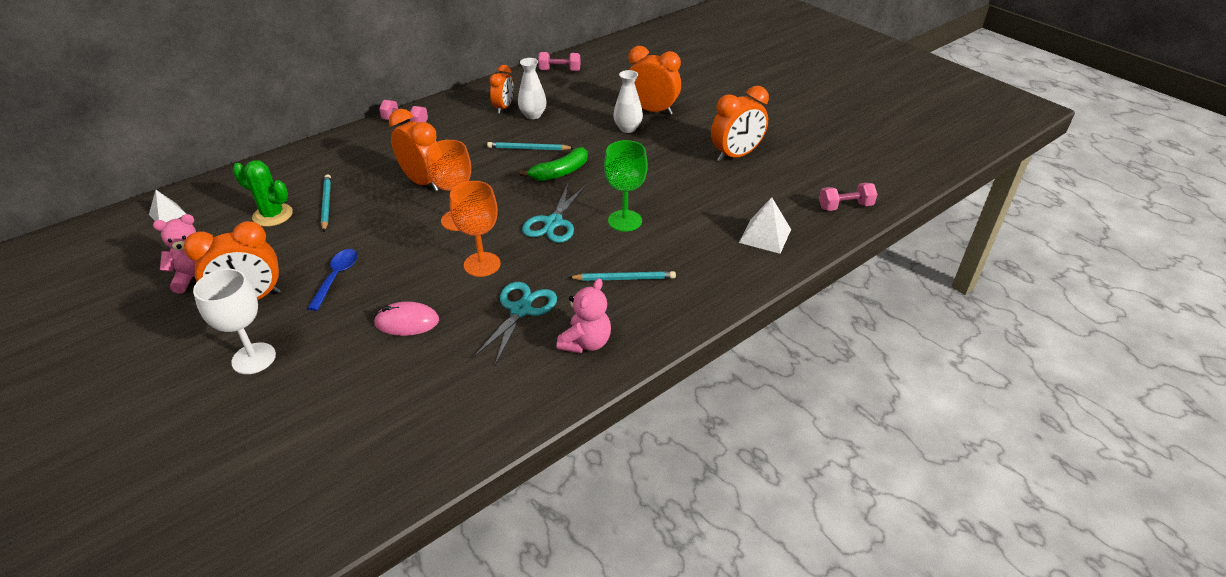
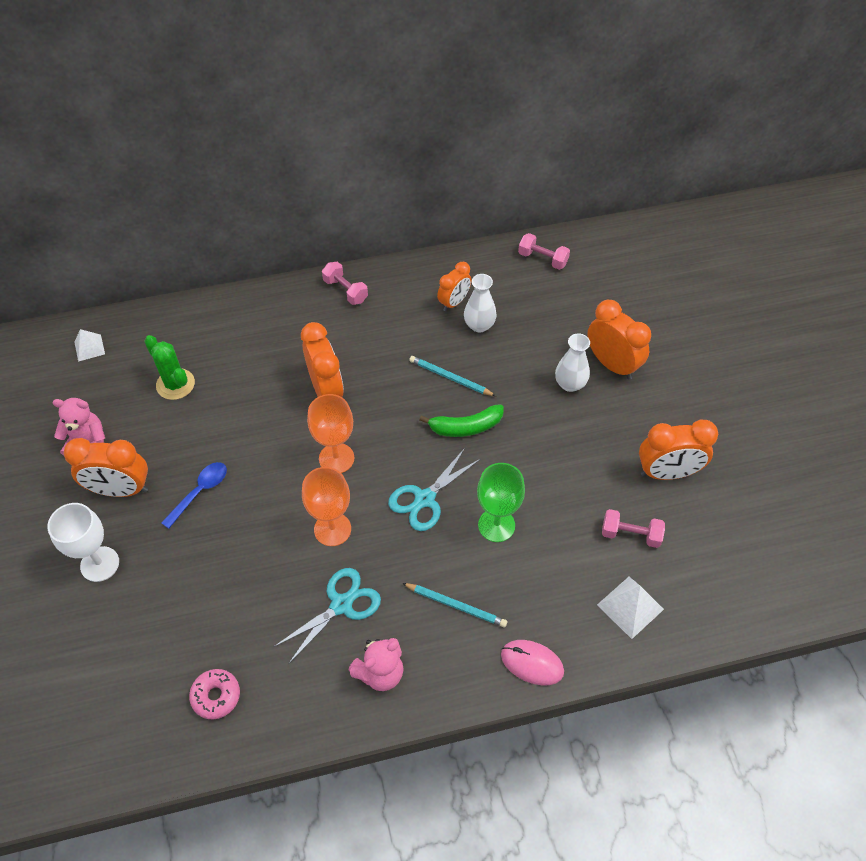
camera: 25 degrees right, 15 degrees up
turquoise pencil [321,174,331,232] -> none
pink mouse [374,301,439,336] -> pink mouse moved to [501,640,564,685]
pink dumbbell [819,183,878,211] -> pink dumbbell moved to [602,509,665,548]
none -> pink donut [189,669,240,719]

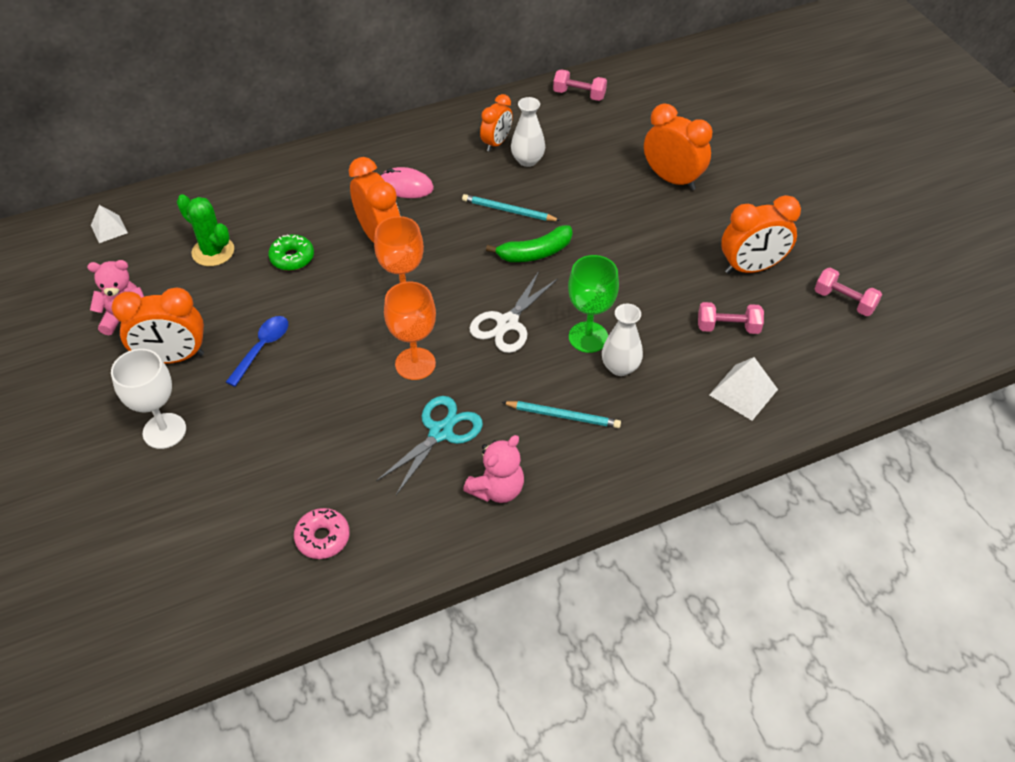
camera: 10 degrees left, 5 degrees down
pink dumbbell [322,262,368,305] -> pink dumbbell moved to [815,268,882,316]
turquoise scissors [388,448,481,531] -> white scissors [469,271,558,353]
pink mouse [501,640,564,685] -> pink mouse moved to [380,167,434,198]
white vase [555,333,590,392] -> white vase moved to [602,304,643,376]
none -> green donut [268,234,314,271]

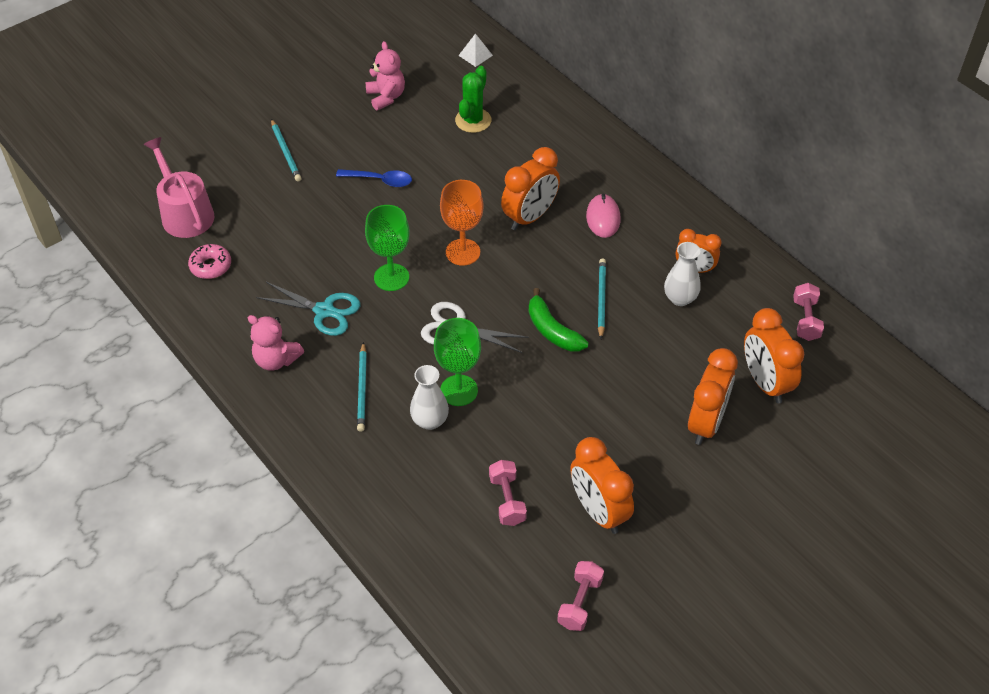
camera: 75 degrees right, 0 degrees up
white goblet [111,349,186,449] -> turquoise pencil [271,119,302,181]
orange clock [112,287,204,364] -> orange clock moved to [744,308,804,404]
green donut [268,234,314,271] -> none
orange goblet [384,282,436,380] -> green goblet [365,205,410,291]
white pyramid [709,357,778,421] -> none
none -> pink watering can [144,137,215,238]

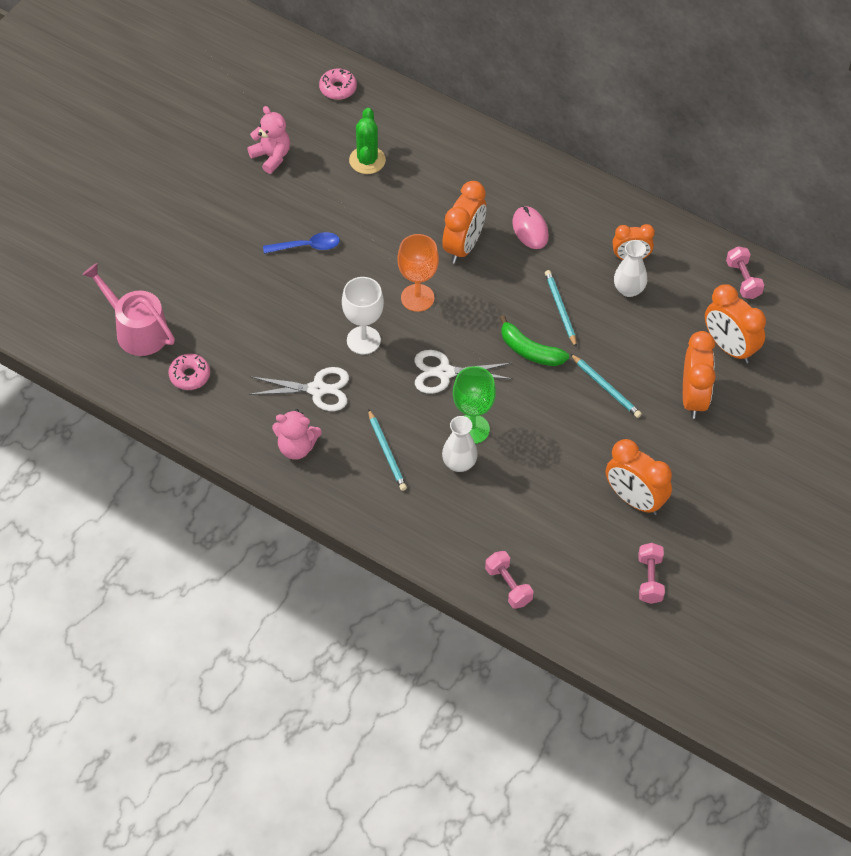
camera: 20 degrees left, 5 degrees up
turquoise scissors [256,282,360,336] -> white scissors [249,367,349,411]
turquoise pencil [271,119,302,181] -> turquoise pencil moved to [571,354,642,418]
green goblet [365,205,410,291] -> white goblet [342,277,384,355]
white pyramid [458,33,493,67] -> pink donut [319,69,357,100]
pink dumbbell [489,460,527,526] -> pink dumbbell moved to [485,551,533,609]

